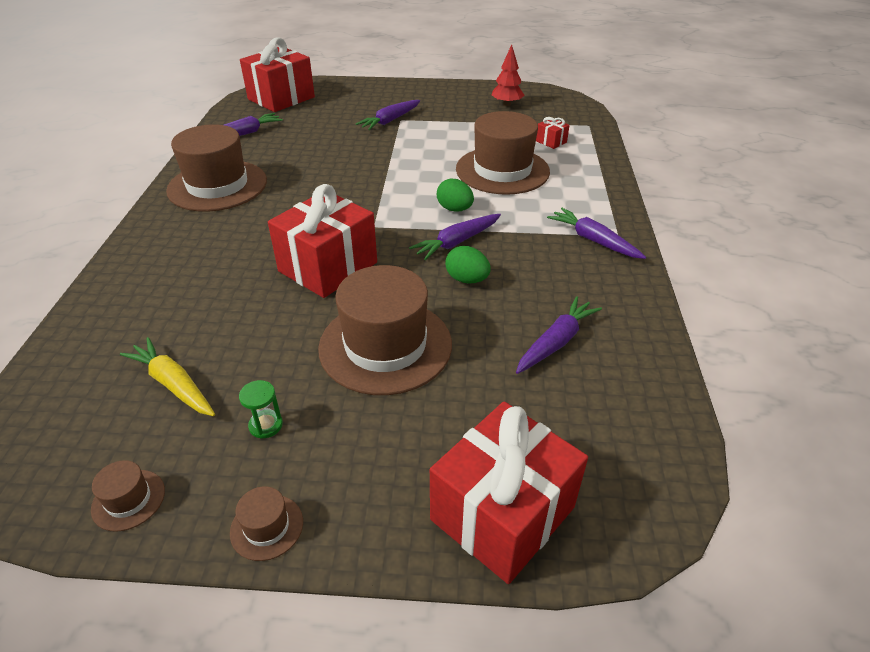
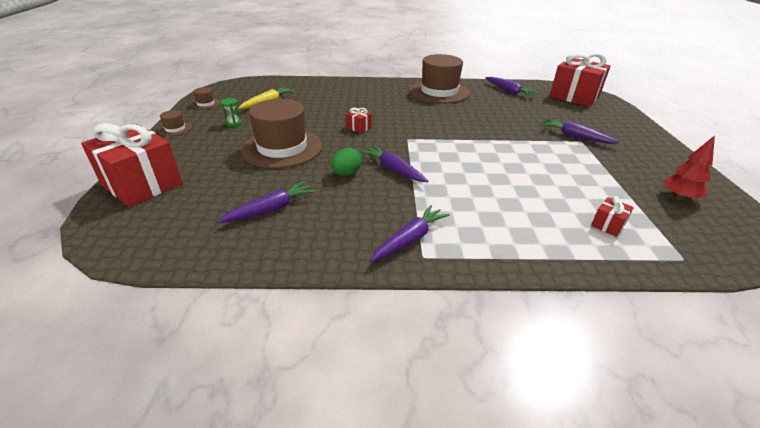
camera: 85 degrees right, 5 degrees down
red gift [268,184,377,298] -> red gift [346,108,372,133], size x0.41
green egg [437,179,474,212] -> none
brown hat [456,111,550,195] -> none
purple carrot [516,296,602,374] -> purple carrot turned 75 degrees counterclockwise [217,181,316,223]

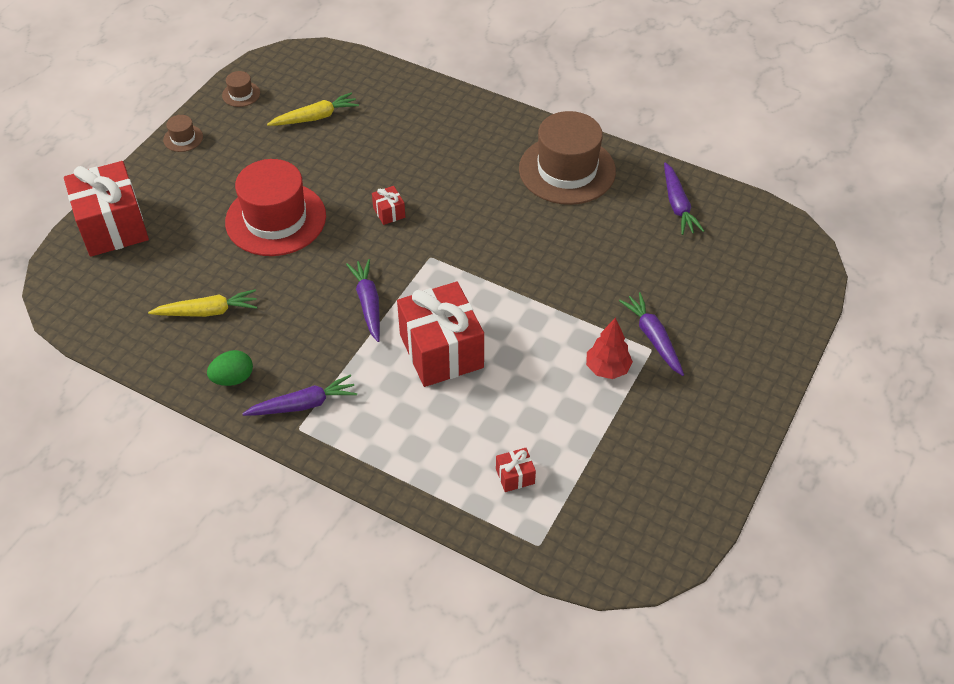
camera: 30 degrees right, 15 degrees up
purple carrot [217,181,316,223] -> yellow carrot [148,289,257,317]
green hourglass [220,98,242,127] -> none
brown hat [241,99,322,168] -> red hat [225,159,326,256]
green egg [331,148,362,176] -> green egg moved to [207,350,253,386]
red gift [550,52,611,107] -> red gift moved to [397,282,484,387]
red tree [663,135,715,200] -> red tree moved to [586,317,633,379]

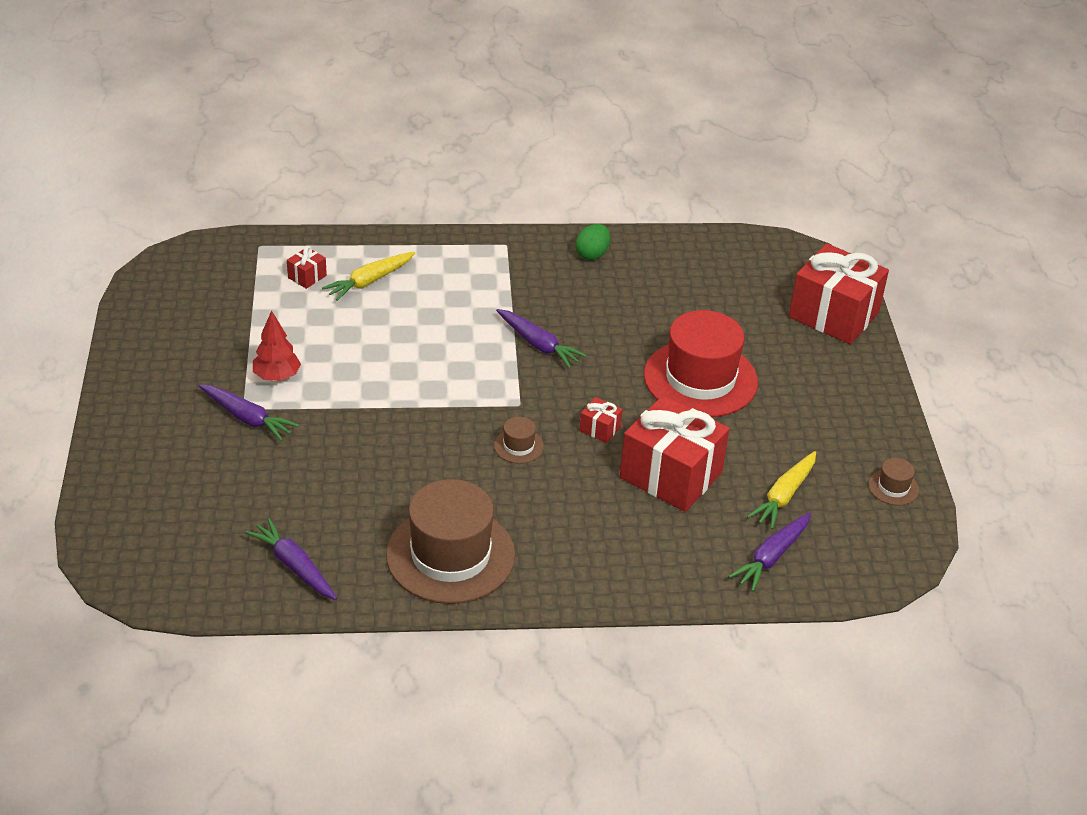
camera: 145 degrees right, 10 degrees down
yellow carrot [148,289,257,317] -> yellow carrot moved to [322,251,416,301]
brown hat [163,115,203,152] -> brown hat moved to [494,417,544,464]
purple carrot [242,374,357,416] -> purple carrot moved to [728,512,811,592]
red gift [397,282,484,387] -> red gift moved to [620,395,729,512]

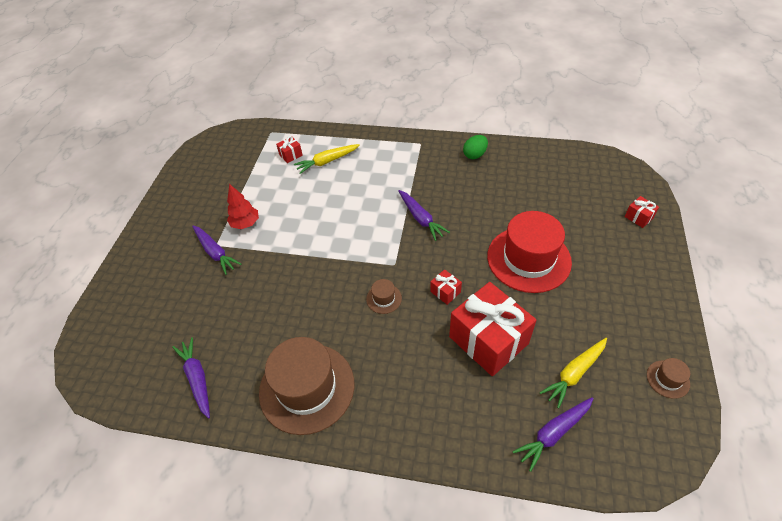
camera: 20 degrees right, 10 degrees up
red gift [789,243,889,344] -> red gift [625,196,659,228], size x0.41

